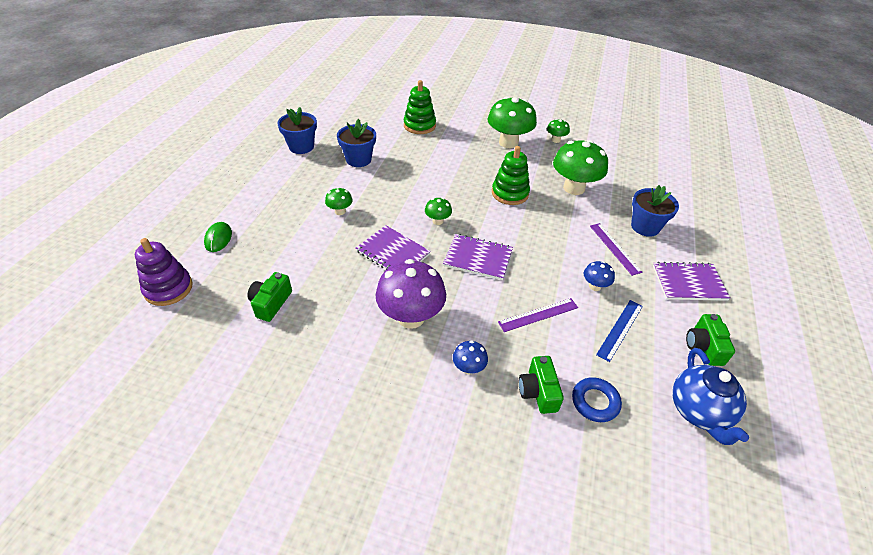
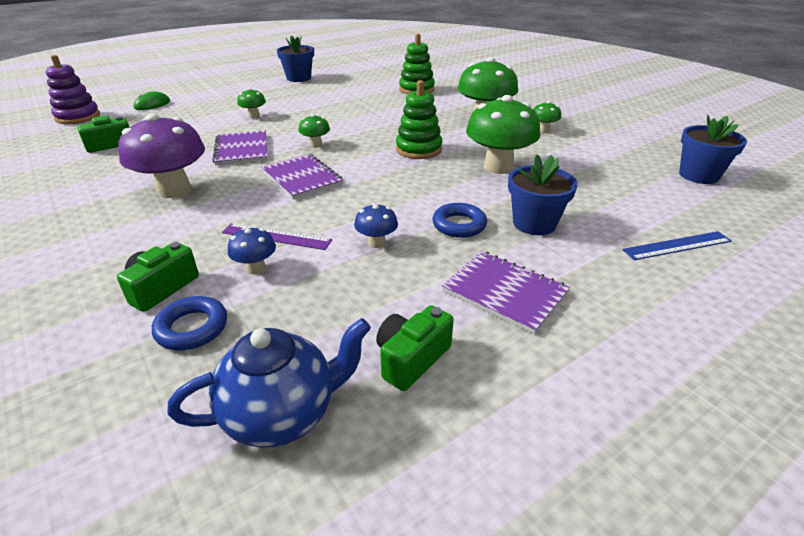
camera: 40 degrees right, 10 degrees down
blue flower pot [337,119,376,167] -> blue flower pot moved to [679,115,747,184]
blue mushroom [453,340,488,375] -> blue mushroom moved to [228,227,276,274]
purple ruler [590,223,642,276] -> blue ring [433,203,487,238]
blue ruler [596,300,643,362] -> blue ruler moved to [622,231,732,260]
blue teapot [672,348,749,445] -> blue teapot turned 150 degrees counterclockwise [168,318,371,448]

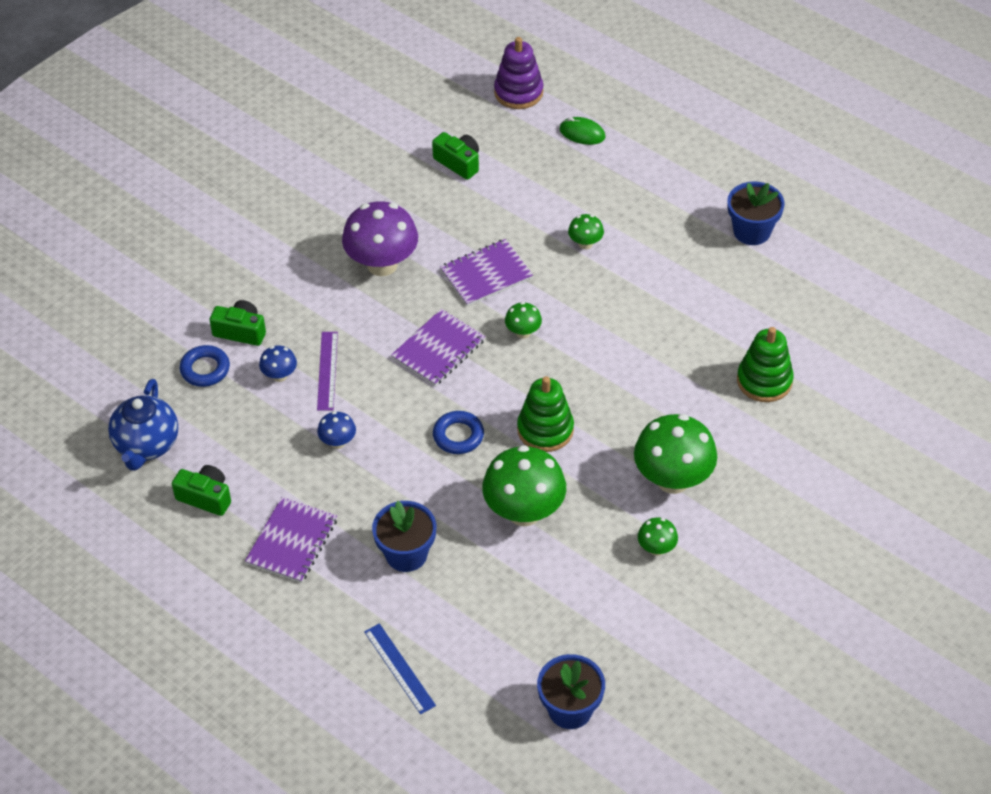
camera: 75 degrees right, 15 degrees up
blue teapot [168,318,371,448] -> blue teapot turned 45 degrees clockwise [108,379,178,471]
blue ring [433,203,487,238] -> blue ring moved to [433,411,484,454]

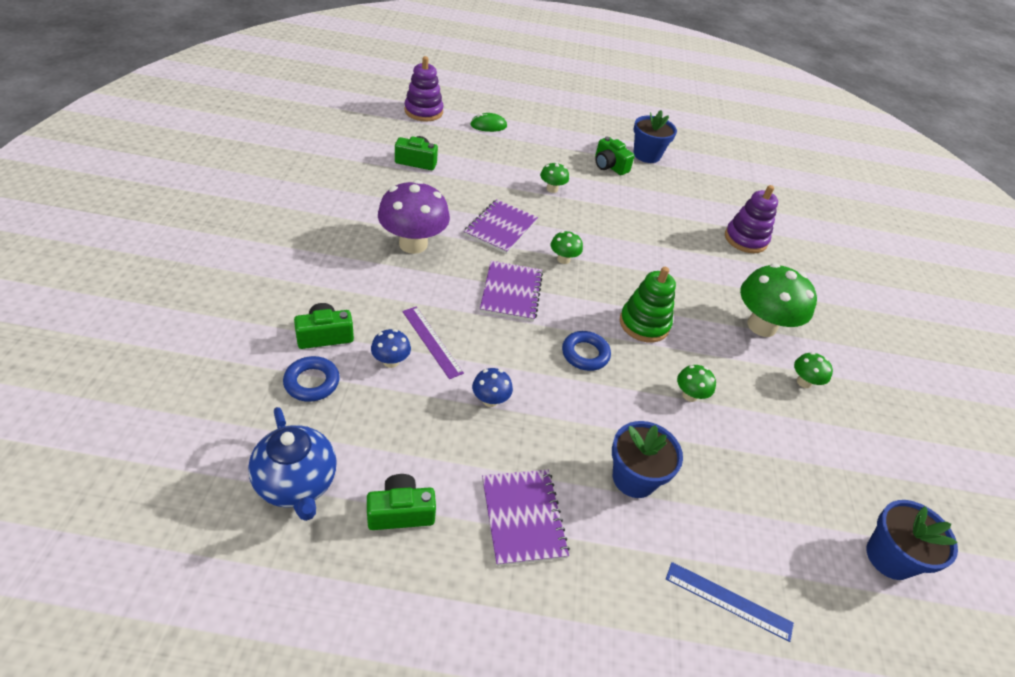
camera: 40 degrees left, 5 degrees down
green mushroom [482,445,566,526] -> green mushroom [677,365,716,402], size x0.48
green stacking toy [737,327,794,402] -> purple stacking toy [725,185,778,253]
none -> green camera [595,137,635,175]

